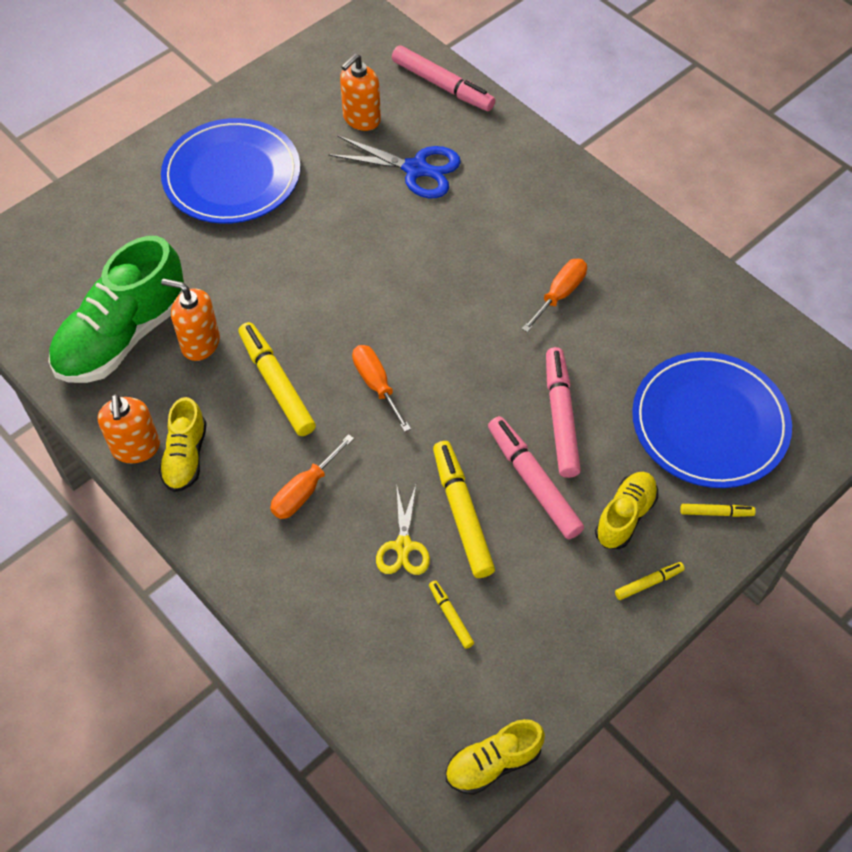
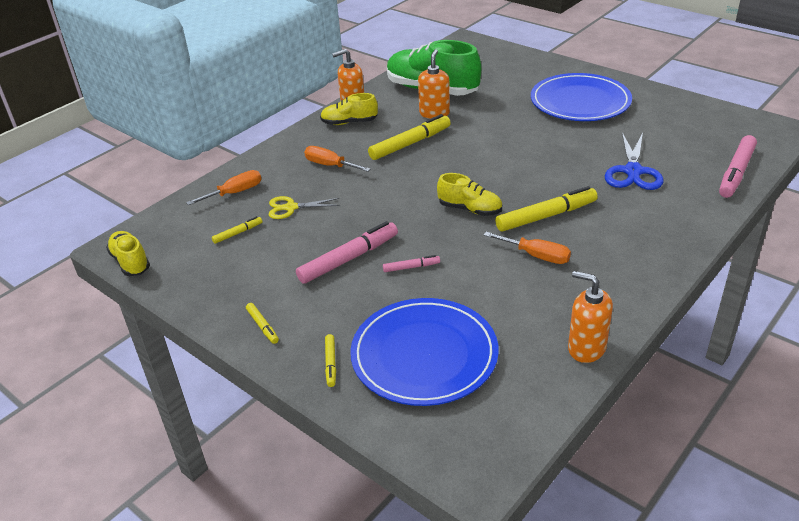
camera: 85 degrees right, 20 degrees down
orange soap dispenser [340,54,381,131] -> orange soap dispenser moved to [568,271,613,363]
orange screwdriver [352,345,411,432] -> orange screwdriver moved to [186,170,262,205]
yellow marker [433,441,495,578] -> yellow marker moved to [495,186,598,231]
pink marker [546,347,581,478] -> pink marker [383,255,440,272], size x0.49
yellow shoe [595,472,658,549] -> yellow shoe moved to [437,173,502,216]

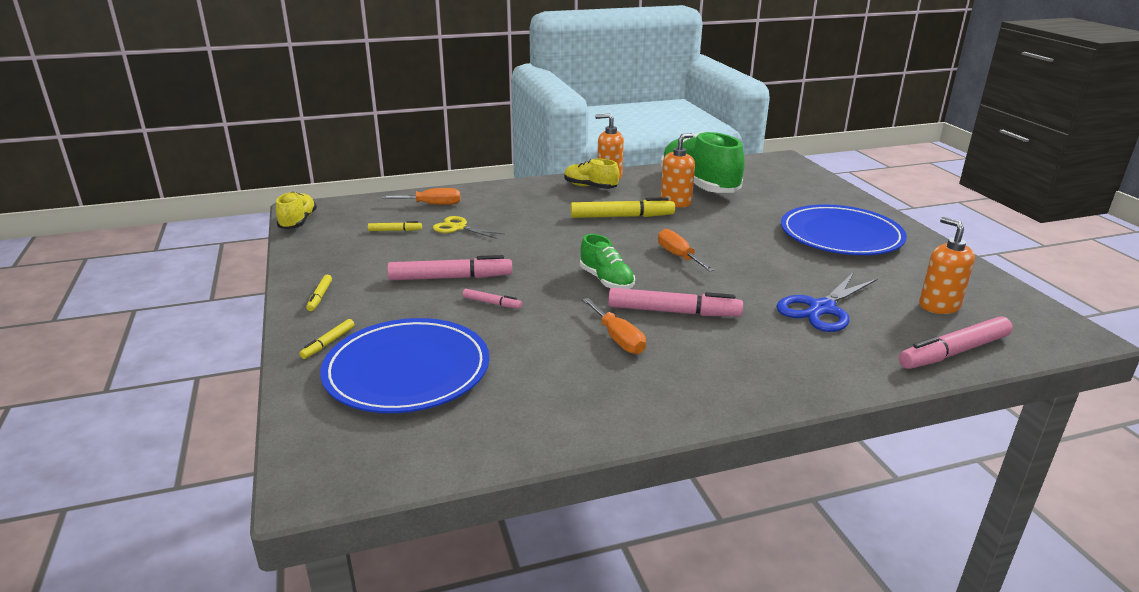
camera: 30 degrees right, 10 degrees down
orange screwdriver [304,146,371,172] -> orange screwdriver moved to [658,229,715,272]
yellow shoe [437,173,502,216] -> green shoe [580,234,635,289]
yellow marker [495,186,598,231] -> pink marker [608,288,743,316]
orange soap dispenser [568,271,613,363] -> orange soap dispenser moved to [919,217,975,314]

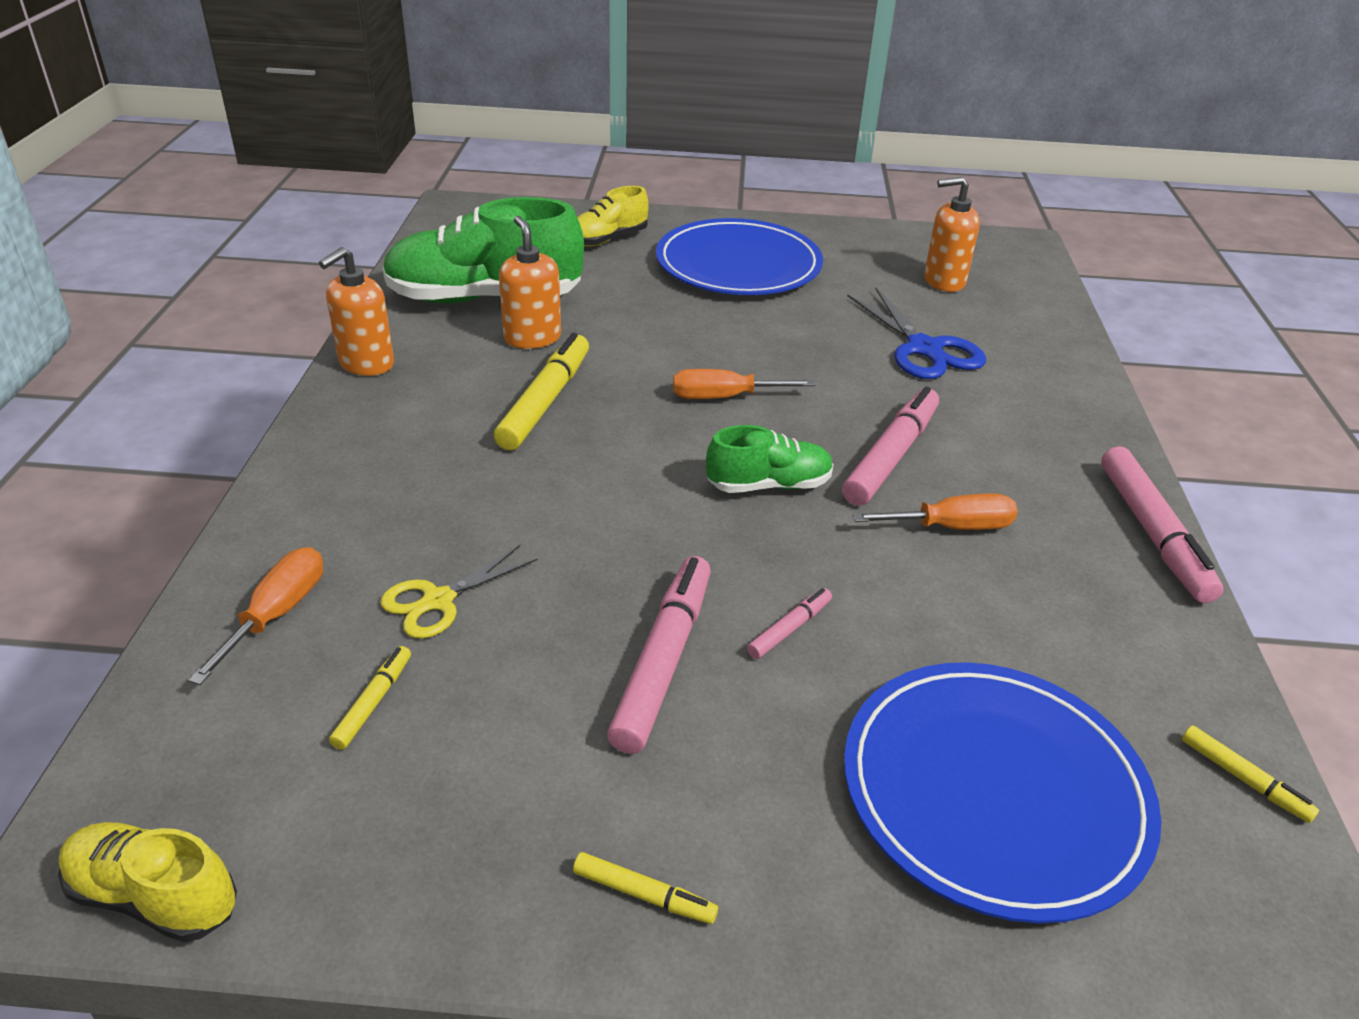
camera: 70 degrees left, 10 degrees up
yellow marker [300,319,355,359] -> yellow marker moved to [1182,725,1319,823]
yellow shoe [564,159,619,189] -> yellow shoe moved to [577,186,648,247]
pink marker [899,316,1013,369] -> pink marker moved to [1101,446,1224,603]

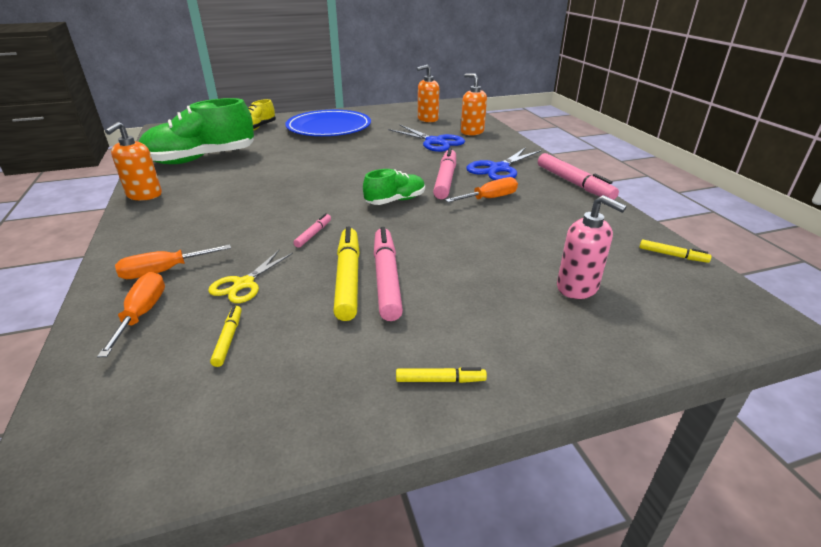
camera: 20 degrees left, 5 degrees down
yellow shoe [58,822,237,943] -> none
yellow marker [494,333,589,450] -> yellow marker moved to [333,227,360,321]
orange soap dispenser [499,216,561,349] -> orange soap dispenser moved to [461,73,487,136]
orange screwdriver [673,369,815,399] -> orange screwdriver moved to [115,244,231,279]
pink marker [747,588,832,659] -> pink marker moved to [293,213,331,248]
blue plate [844,662,1161,923] -> pink soap dispenser [557,195,627,299]
none -> blue scissors [466,147,542,180]

